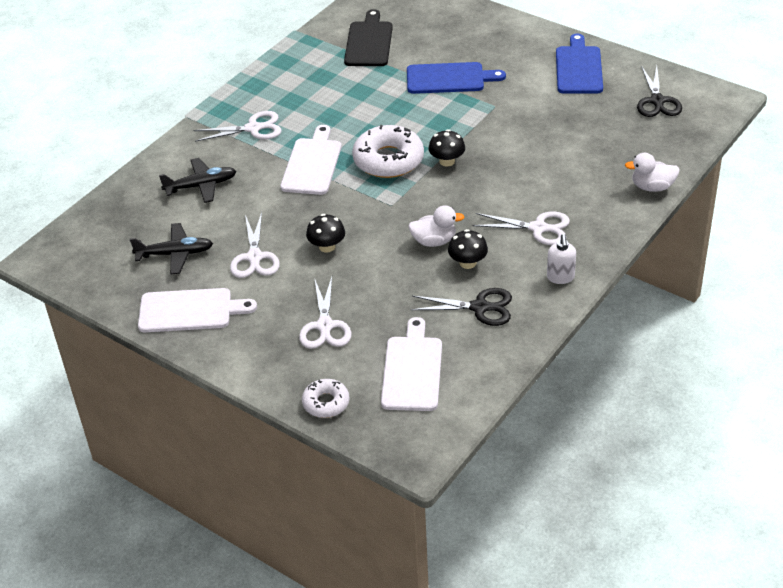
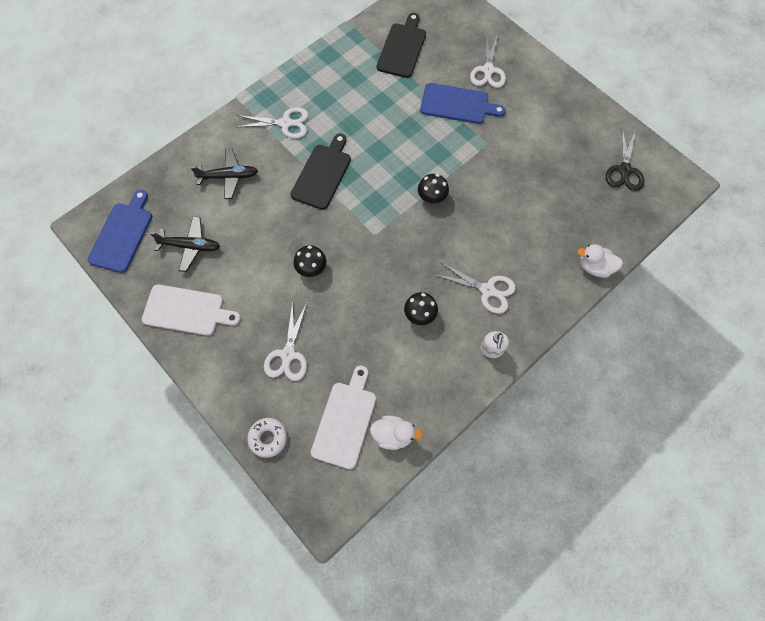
camera: 10 degrees right, 25 degrees up
white scissors [230,212,280,278] -> white scissors moved to [470,33,506,88]
white cutting board [280,125,341,195] -> black cutting board [290,134,351,210]
white donut [352,125,424,178] -> none
white duck [408,205,465,247] -> white duck moved to [370,416,423,450]
black scissors [410,288,512,326] -> none
blue cutting board [556,33,603,94] -> blue cutting board moved to [87,190,152,273]

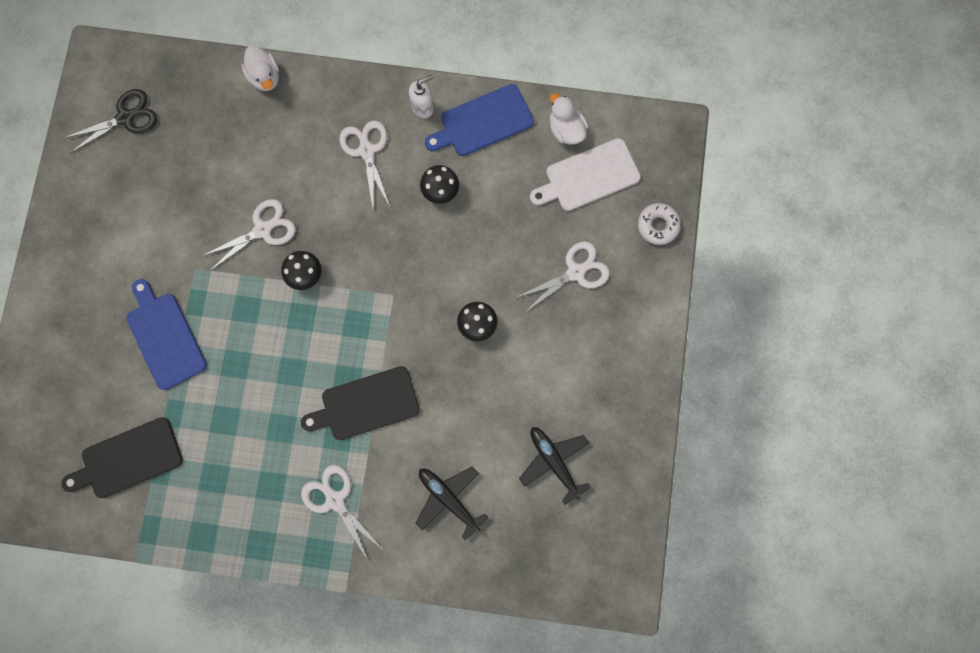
camera: 130 degrees left, 10 degrees up
blue cutting board [87,190,152,273] -> blue cutting board moved to [425,84,534,156]
white cutting board [142,285,241,336] -> none
white scissors [470,33,506,88] -> white scissors moved to [202,199,296,271]

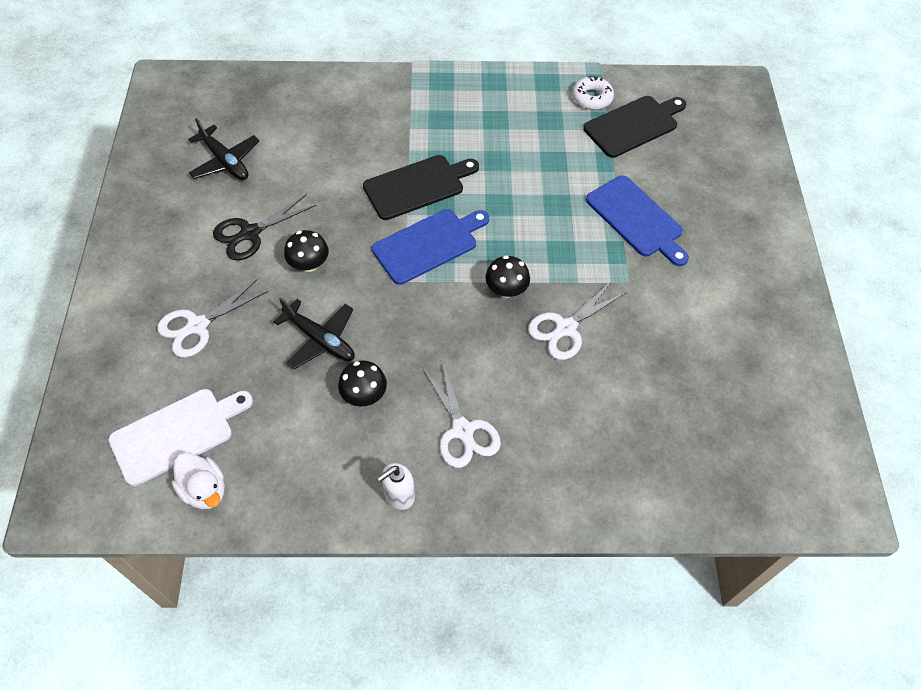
camera: 170 degrees right, 20 degrees down
black scissors [62,89,157,153] -> black scissors moved to [213,194,316,260]
white duck [242,46,279,91] -> none
white scissors [301,465,383,562] -> none
black plane [416,467,488,540] -> black plane moved to [273,297,355,369]
blue cutting board [425,84,534,156] -> blue cutting board moved to [372,209,489,285]
white donut [638,203,681,245] -> white donut moved to [572,76,614,110]

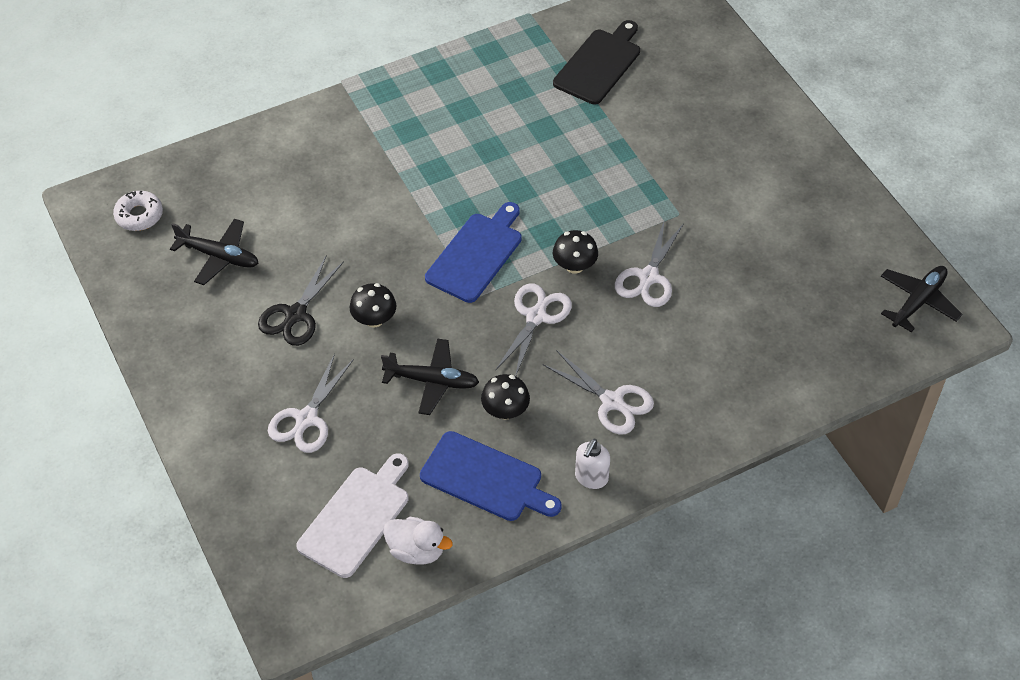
camera: 25 degrees left, 5 degrees down
black cutting board [363,155,479,220] -> none
white donut [572,76,614,110] -> white donut moved to [113,191,163,231]
blue cutting board [586,175,689,266] -> blue cutting board moved to [420,431,562,521]
none -> white scissors [495,284,572,376]
none -> black plane [881,266,962,332]

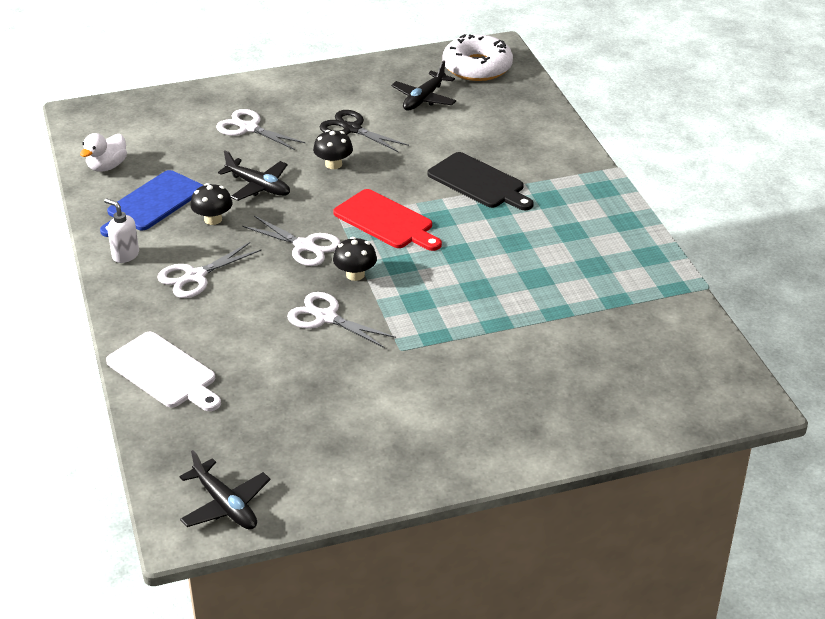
camera: 100 degrees right, 15 degrees down
white donut [113,191,163,231] -> white donut [443,34,513,81], size x1.79
white cutting board [296,453,409,578] -> white cutting board moved to [106,332,221,411]
black plane [381,338,479,415] -> black plane turned 75 degrees counterclockwise [218,150,290,201]
blue cutting board [425,202,522,303] -> red cutting board [333,189,442,251]
black cutting board [553,20,640,104] -> black cutting board moved to [427,152,534,210]

